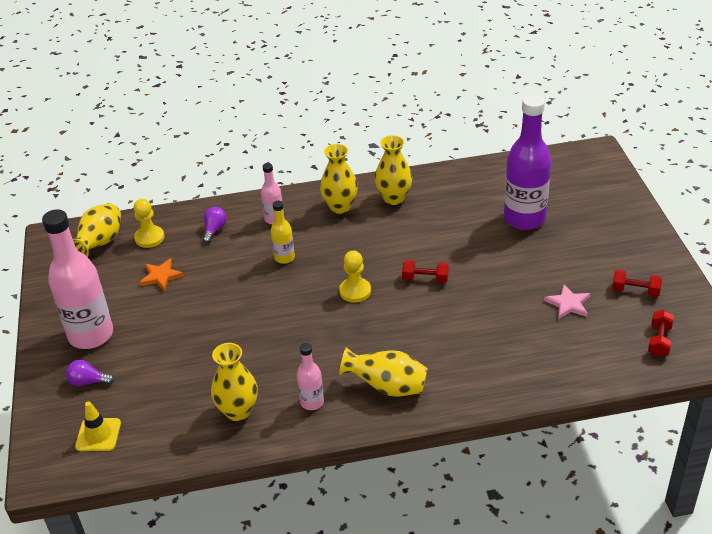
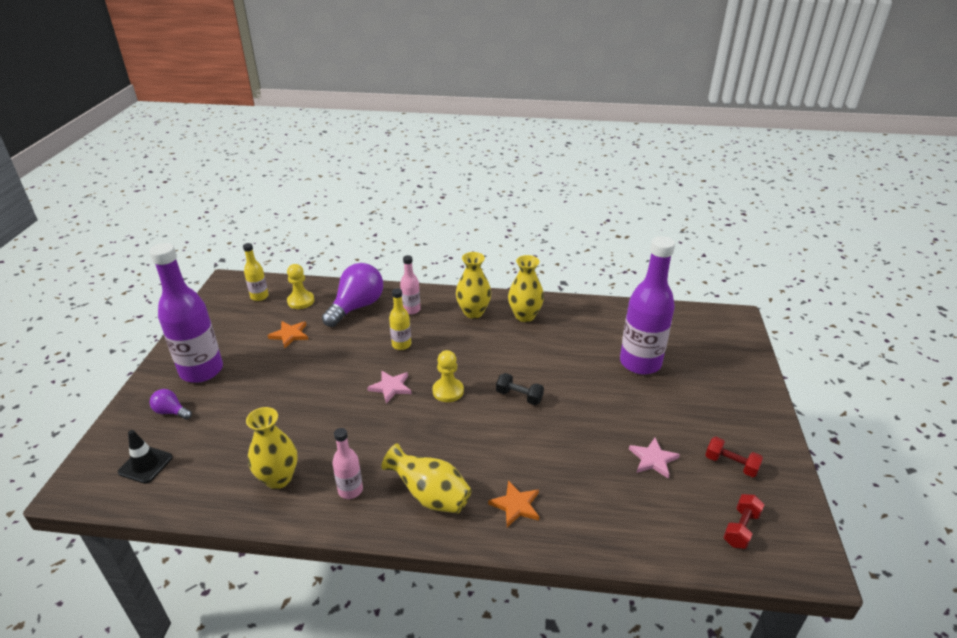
camera: 15 degrees right, 5 degrees down
pink bottle [42,209,113,349] -> purple bottle [149,243,223,383]
yellow vase [73,203,121,257] -> yellow bottle [243,243,269,301]
yellow traffic cone [75,401,121,451] -> black traffic cone [118,430,173,484]
purple light bulb [203,207,227,243] -> purple light bulb [322,263,383,327], size x2.08
red dumbbell [402,260,449,283] -> black dumbbell [496,373,544,405]
none -> pink star [367,371,412,404]
none -> orange star [488,480,539,527]

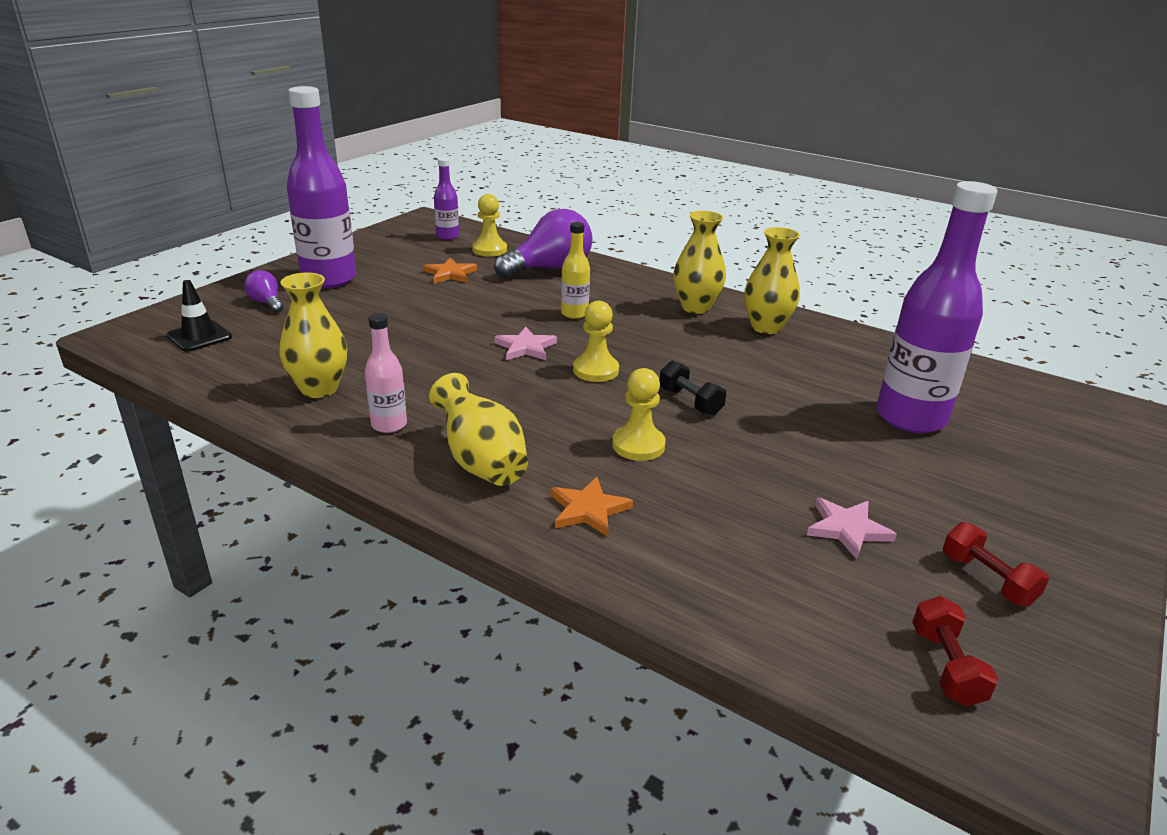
camera: 25 degrees right, 5 degrees down
yellow bottle [243,243,269,301] -> purple bottle [434,158,459,240]
pink bottle [400,255,421,314] -> none
red dumbbell [723,494,764,549] -> red dumbbell turned 60 degrees counterclockwise [912,596,998,707]
none -> yellow pawn [612,368,666,461]

